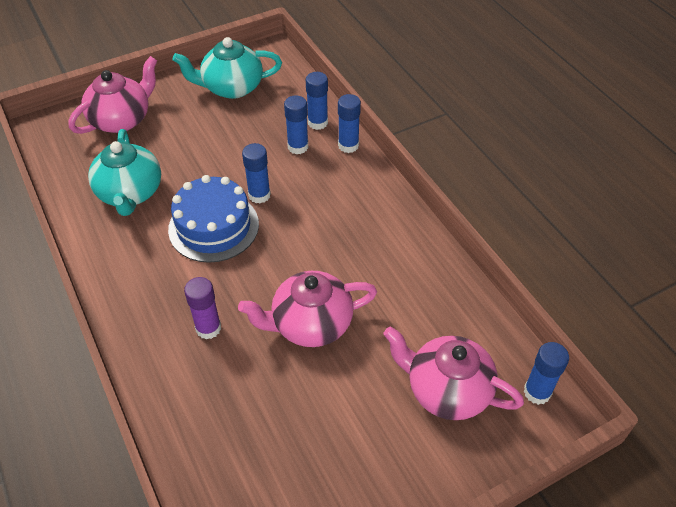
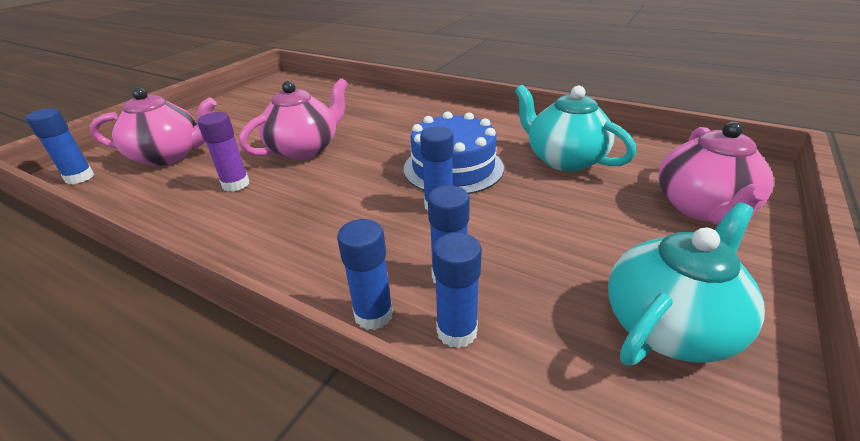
camera: 150 degrees right, 15 degrees down
purple glue stick [184,277,221,339] -> purple glue stick moved to [197,112,249,192]

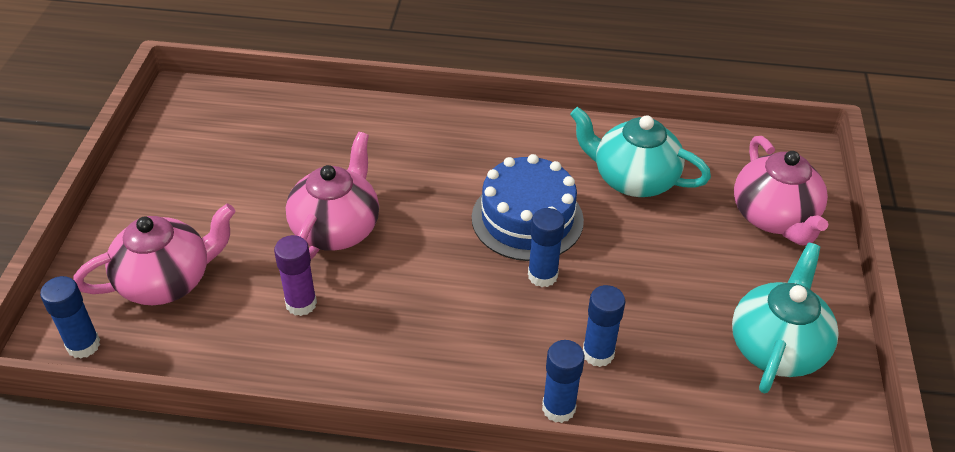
camera: 25 degrees left, 10 degrees up
blue glue stick [433,232,482,348] -> none

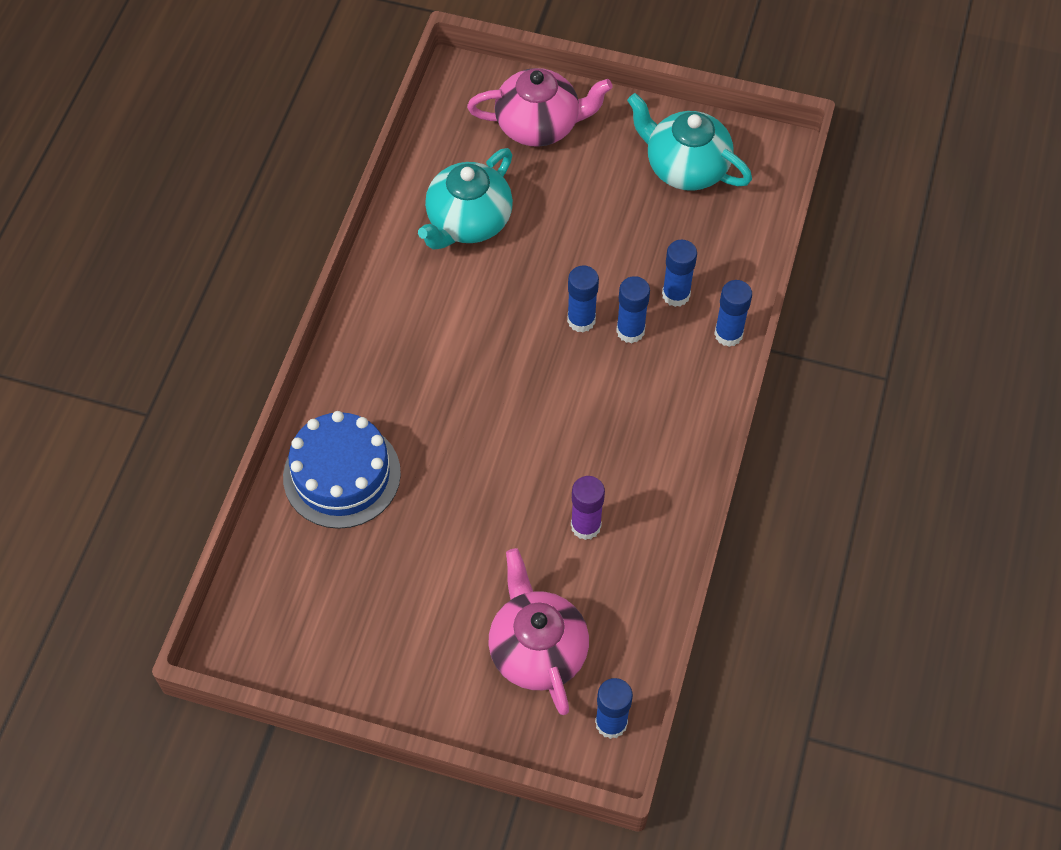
camera: 80 degrees left, 15 degrees up
pink teapot [286,132,379,259] -> none
blue cake [472,154,584,261] -> blue cake moved to [283,411,401,529]
none -> blue glue stick [616,276,650,343]

